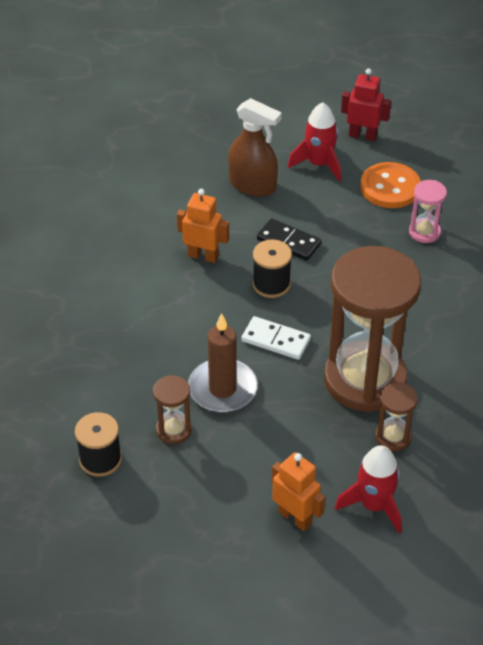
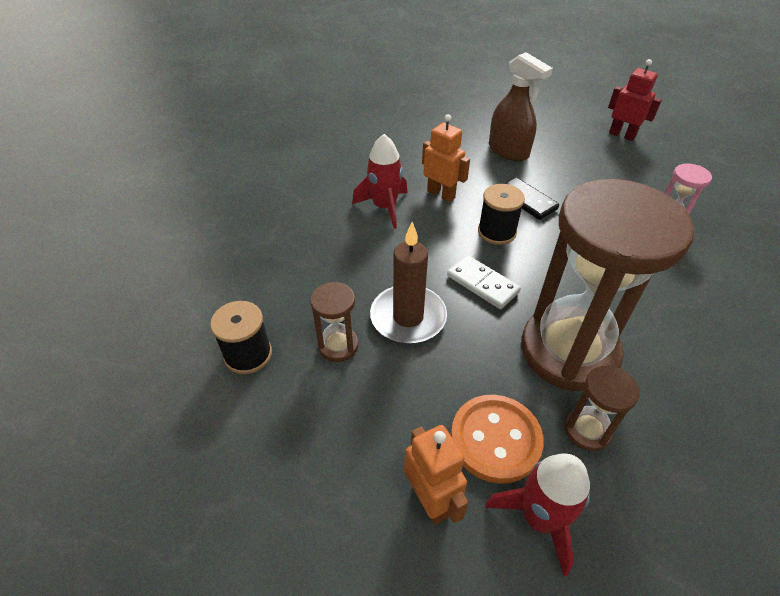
camera: 20 degrees right, 0 degrees up
red rocket [288,102,341,182] -> red rocket moved to [352,134,407,229]
orange button [361,162,421,208] -> orange button moved to [451,395,544,484]

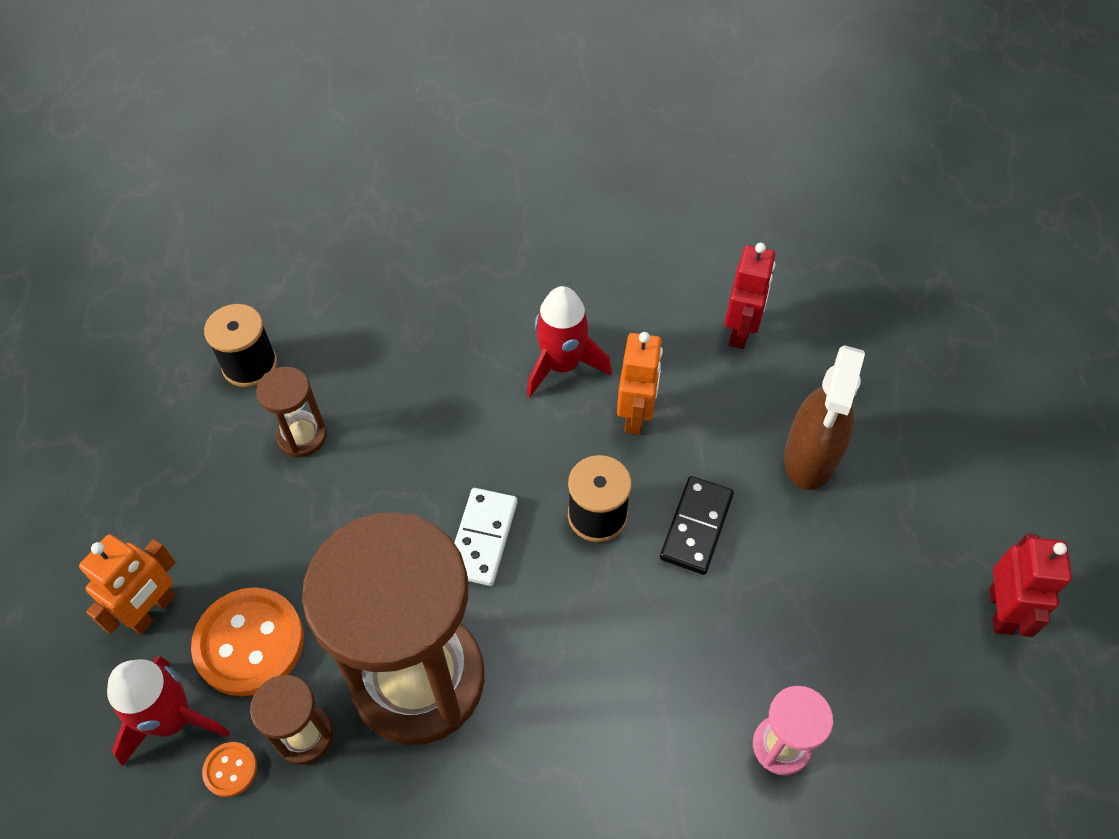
camera: 60 degrees right, 10 degrees up
brown candle [370,222,447,344] -> none
none -> orange button [202,742,257,797]
none -> red robot [725,243,775,349]

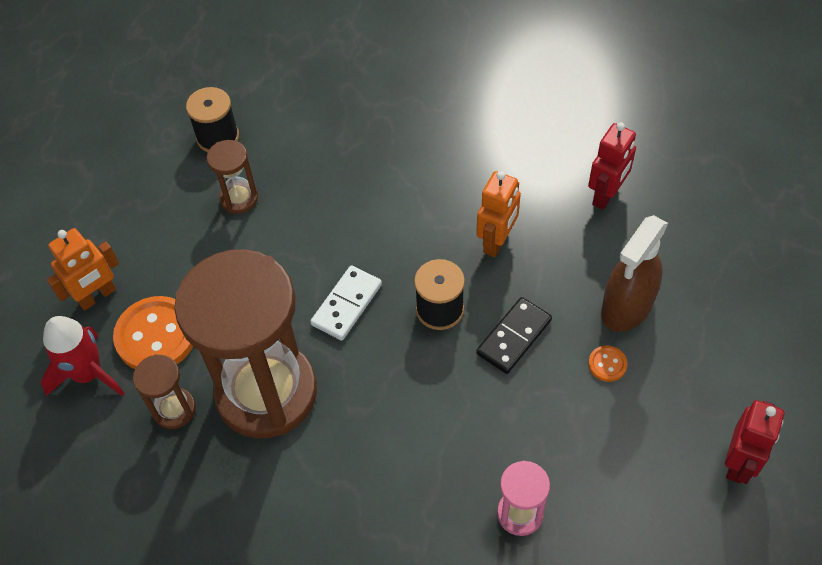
camera: 20 degrees right, 0 degrees up
orange button [202,742,257,797] -> orange button moved to [588,345,628,382]
red rocket [527,286,612,398] -> none

